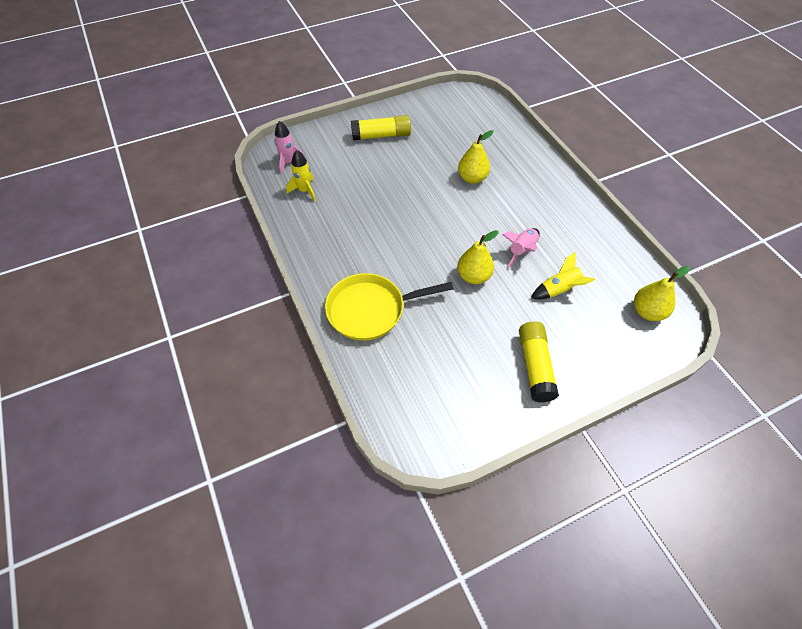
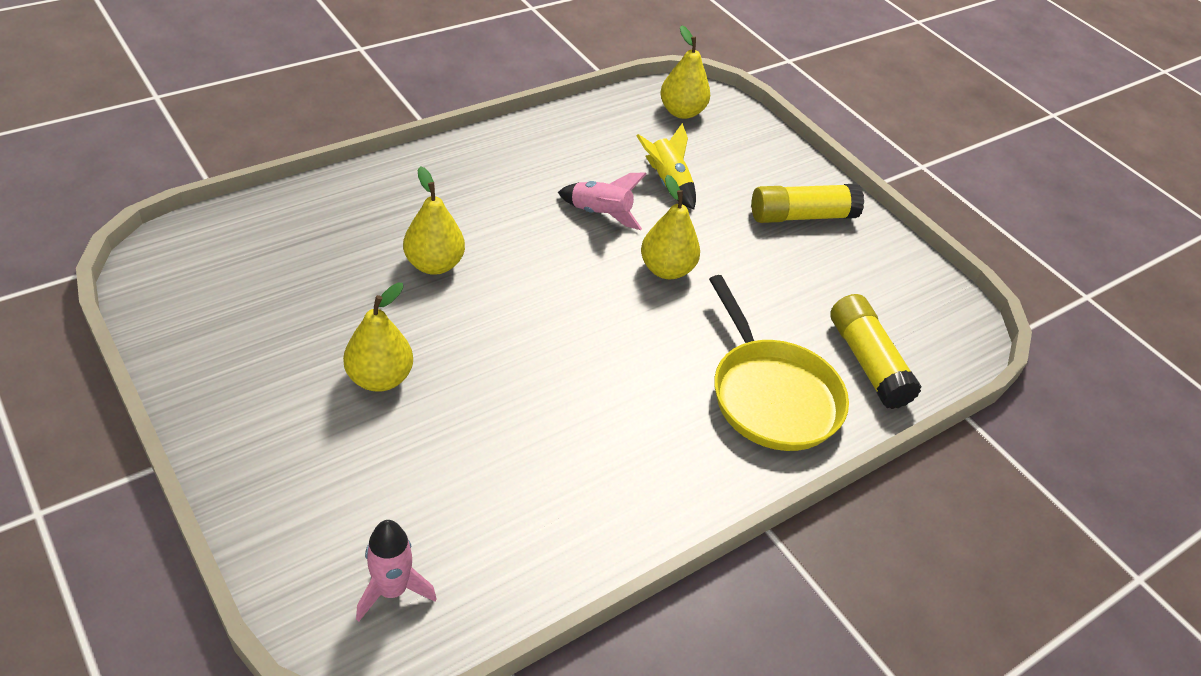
camera: 105 degrees left, 10 degrees down
yellow rocket [286,150,316,202] -> none
yellow glue stick [351,115,411,141] -> yellow glue stick moved to [830,294,922,409]
none -> yellow pear [343,283,413,392]

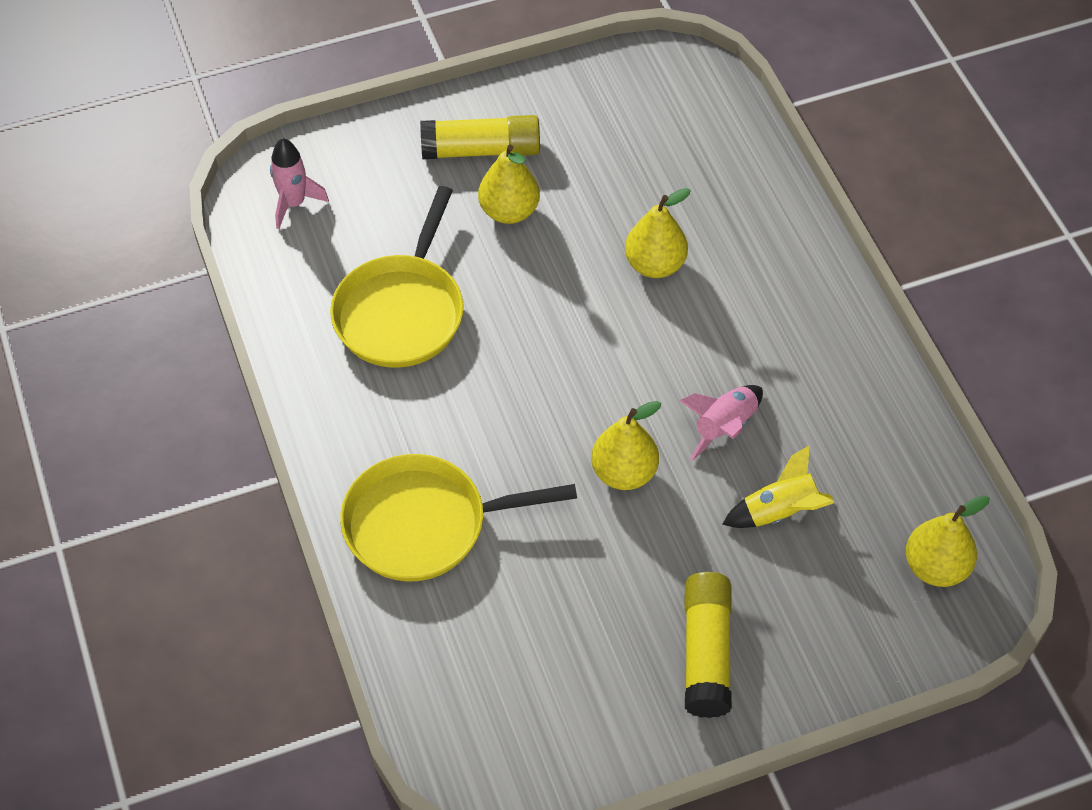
camera: 110 degrees right, 10 degrees up
yellow glue stick [830,294,922,409] -> yellow glue stick moved to [420,115,540,159]
none -> yellow pan [330,186,464,368]

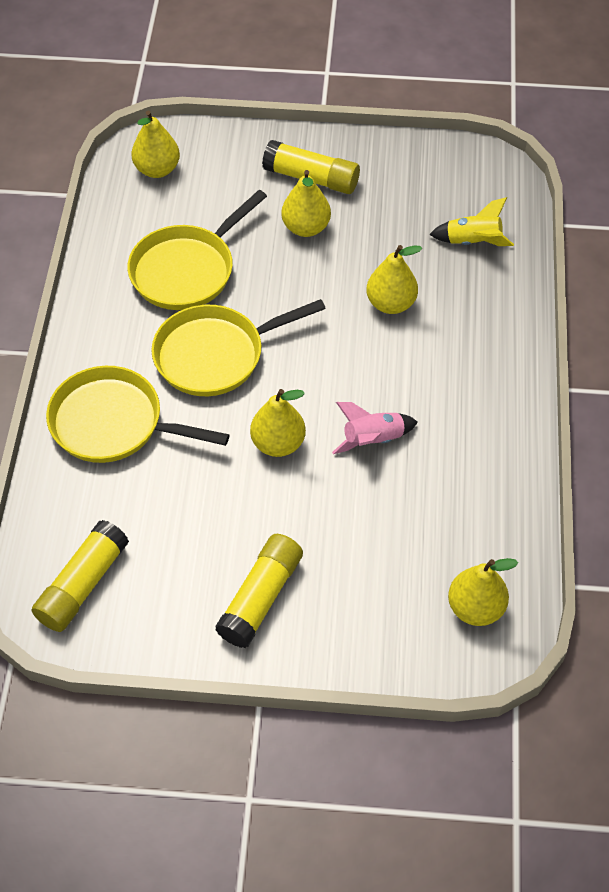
camera: 25 degrees right, 0 degrees up
pink rocket [270,138,329,229] -> yellow pear [132,111,180,178]
yellow rocket [722,445,834,528] -> yellow rocket moved to [429,197,514,246]
none -> yellow glue stick [31,520,129,632]
none -> yellow pan [151,299,326,396]

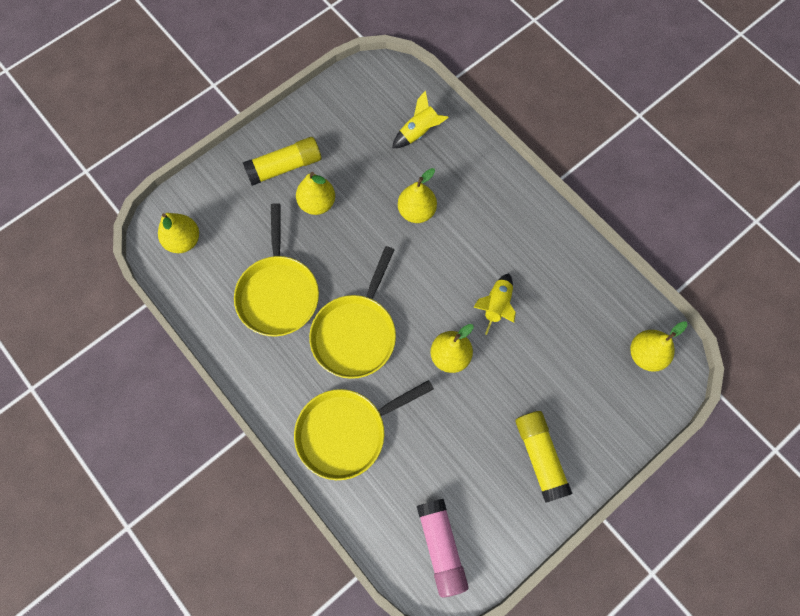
camera: 45 degrees left, 15 degrees up
yellow glue stick [31,520,129,632] -> pink glue stick [417,499,468,598]
pink rocket [332,402,418,454] -> yellow rocket [473,273,516,335]

